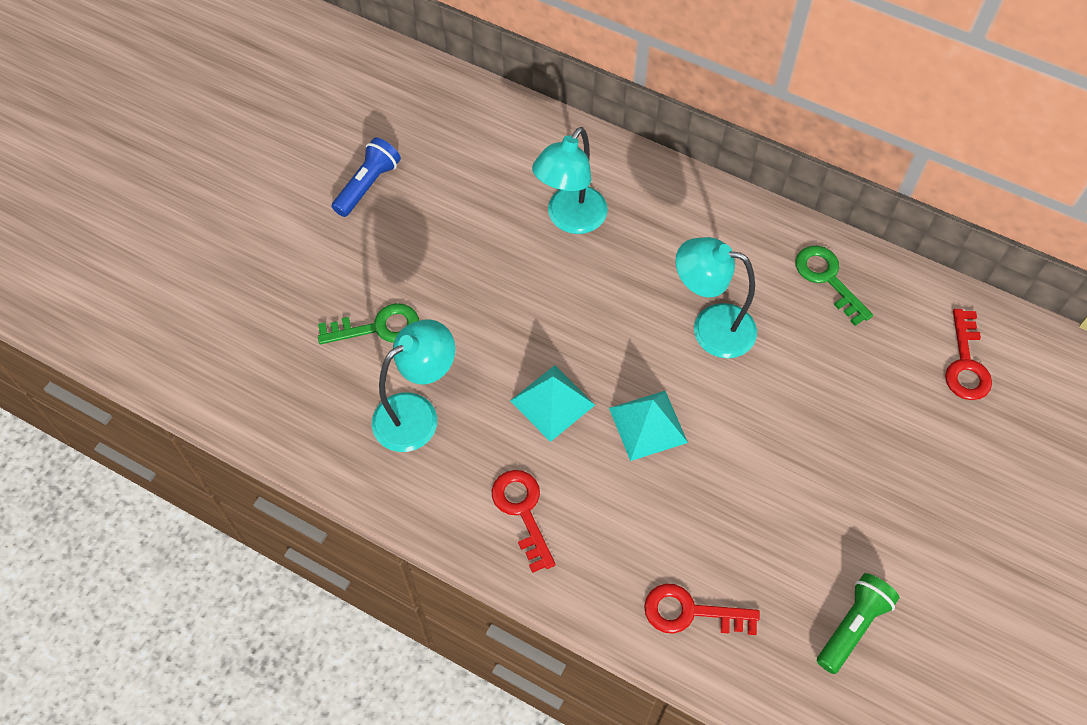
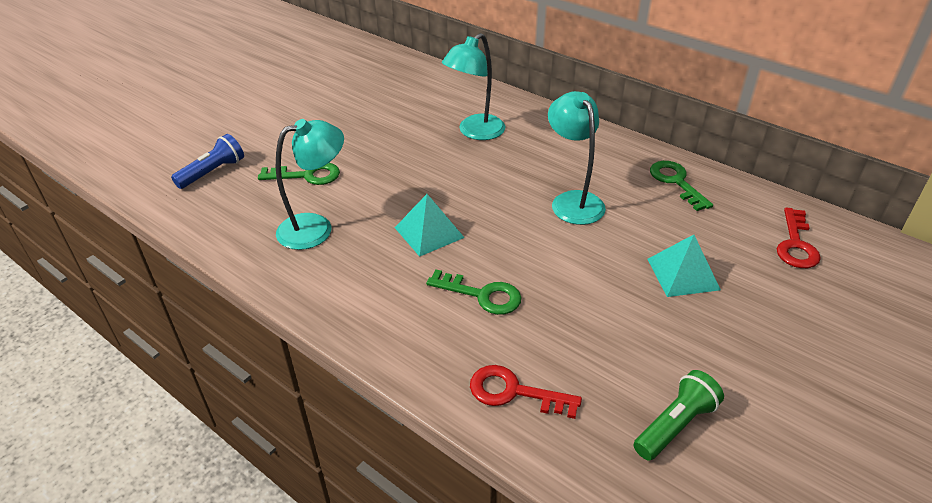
camera: 10 degrees right, 20 degrees down
blue flashlight [331,137,401,217] -> blue flashlight moved to [171,134,244,189]
red key [491,470,556,573] -> none
turquoise pyramid [609,391,688,461] -> turquoise pyramid moved to [647,235,721,297]
turquoise lamp [675,237,757,358] -> turquoise lamp turned 45 degrees clockwise [548,91,606,225]
none -> green key [426,270,522,315]

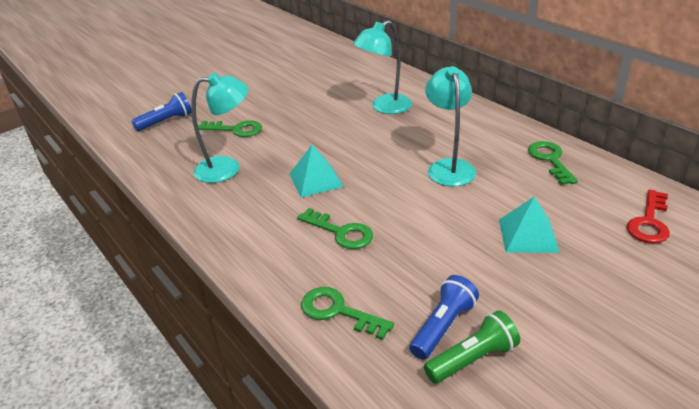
camera: 15 degrees right, 5 degrees down
red key [470,365,582,419] -> green key [301,287,394,340]
none -> blue flashlight [409,275,479,360]

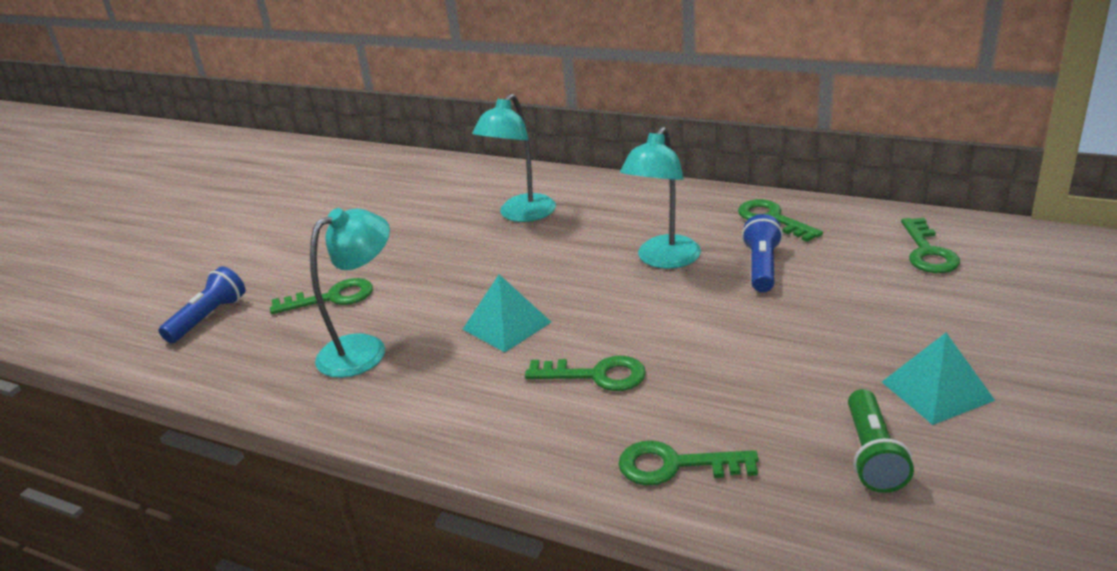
camera: 25 degrees left, 5 degrees down
blue flashlight [409,275,479,360] -> blue flashlight moved to [742,214,783,292]
green flashlight [424,310,520,384] -> green flashlight turned 150 degrees clockwise [848,389,914,493]
turquoise lamp [425,66,476,187] -> turquoise lamp turned 120 degrees counterclockwise [620,127,701,269]
turquoise pyramid [499,196,560,253] -> turquoise pyramid moved to [882,333,995,425]
red key [627,189,670,243] -> green key [901,218,960,273]

